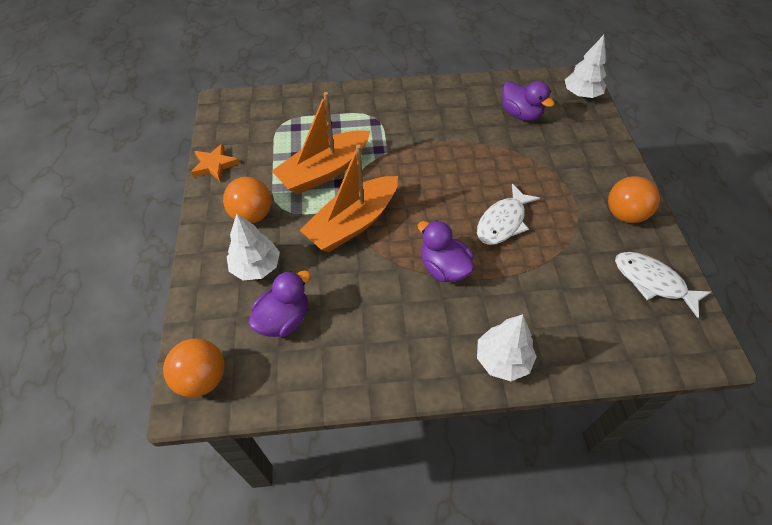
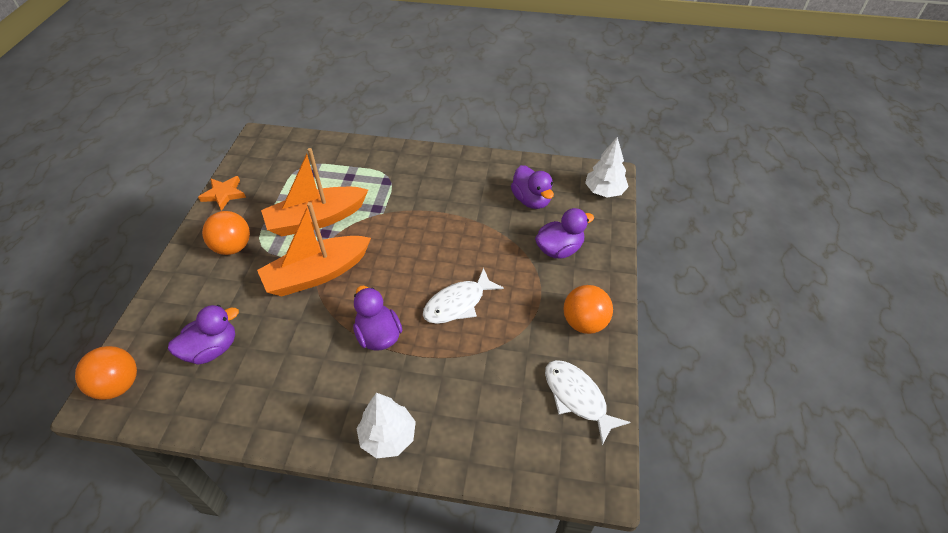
camera: 15 degrees right, 5 degrees down
white tree [227,214,280,280] -> none
none -> purple duck [535,208,594,258]

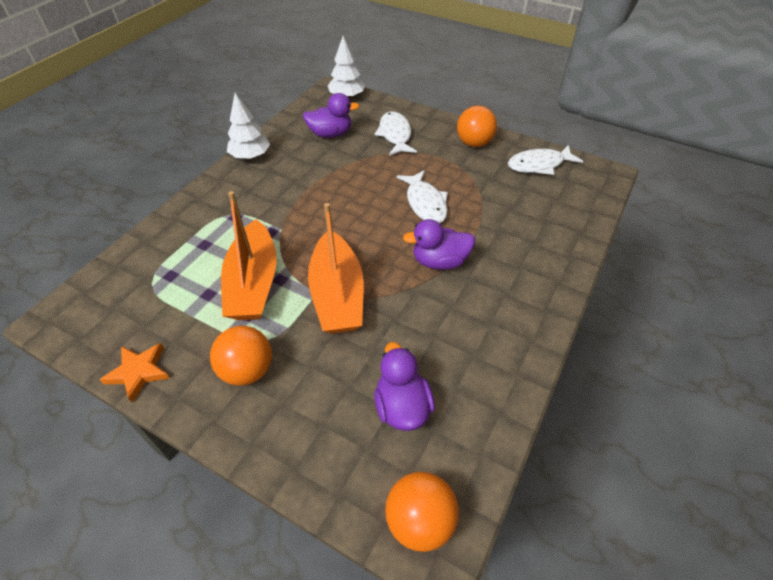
camera: 70 degrees left, 0 degrees up
white tree [356,393,416,459] -> white tree moved to [227,93,270,159]
purple duck [535,208,594,258] -> white fish [374,111,417,156]

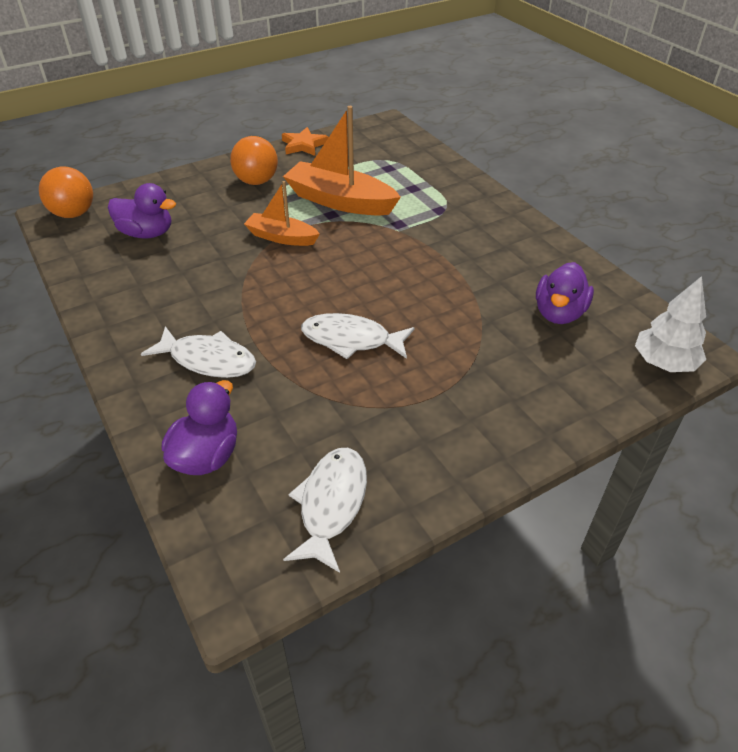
camera: 120 degrees right, 5 degrees down
white tree [227,93,270,159] -> none
orange boat [308,203,364,334] -> orange boat [244,181,320,246], size x0.60
white fish [374,111,417,156] -> white fish moved to [141,326,256,378]
purple duck [403,219,475,270] -> purple duck moved to [161,380,237,475]
orange ball [457,106,497,147] -> none

